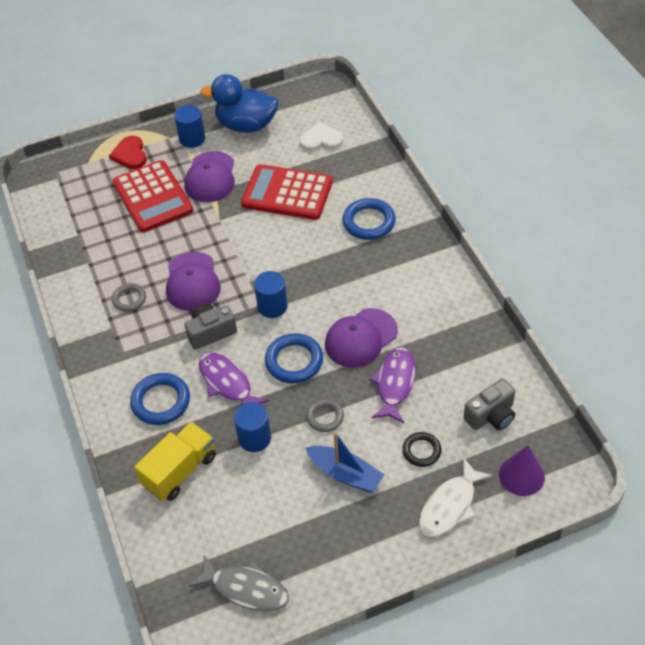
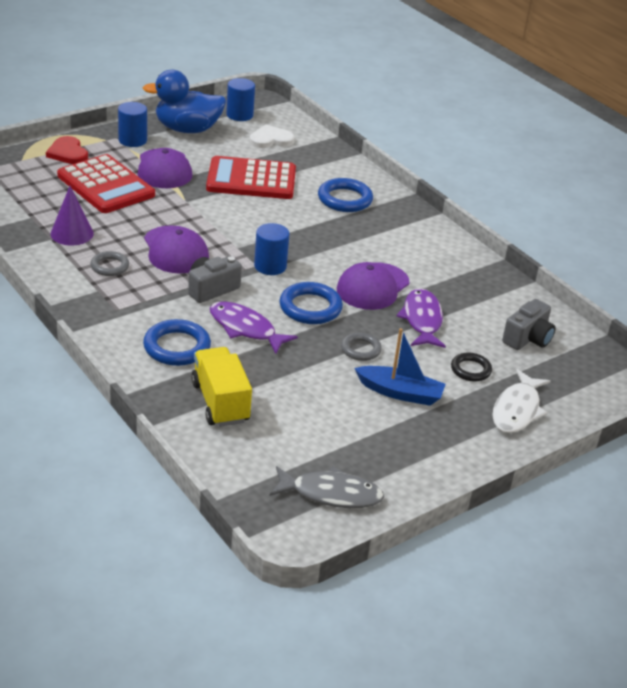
camera: 20 degrees left, 15 degrees down
yellow truck [135,422,216,501] -> yellow truck turned 45 degrees counterclockwise [191,347,252,427]
blue cylinder [234,402,271,452] -> blue cylinder moved to [226,78,255,121]
purple cone [499,445,545,496] -> purple cone moved to [50,186,94,245]

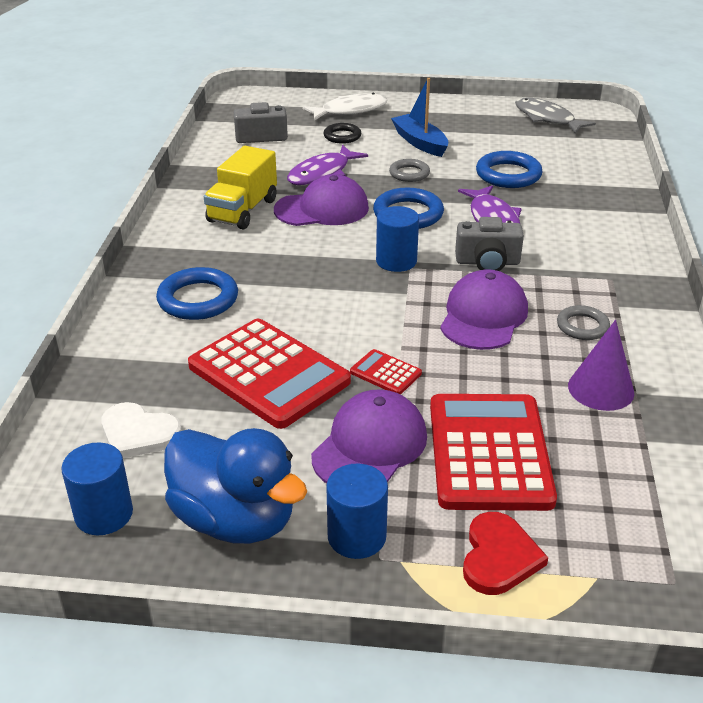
camera: 135 degrees left, 0 degrees up
blue ring [143,319,211,366] -> blue ring moved to [476,151,543,188]
yellow truck [191,347,252,427] -> yellow truck moved to [204,146,277,229]
none -> red calculator [350,349,422,395]

